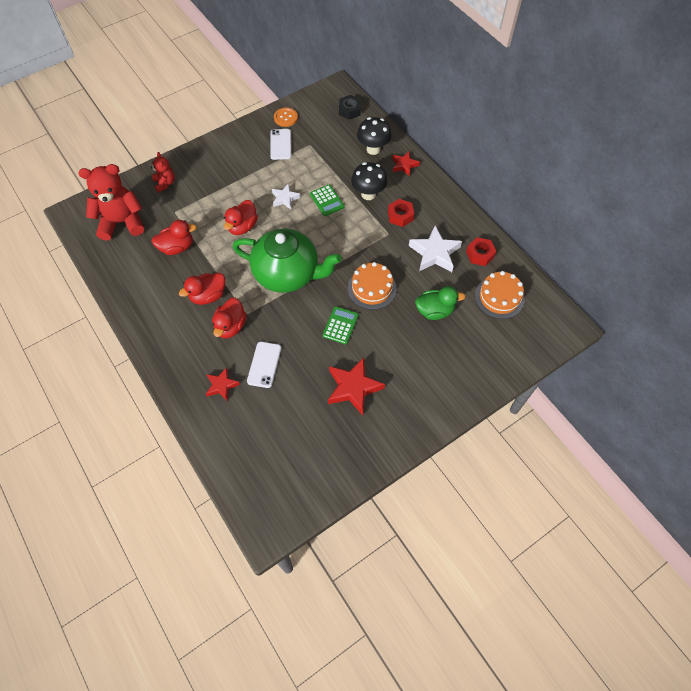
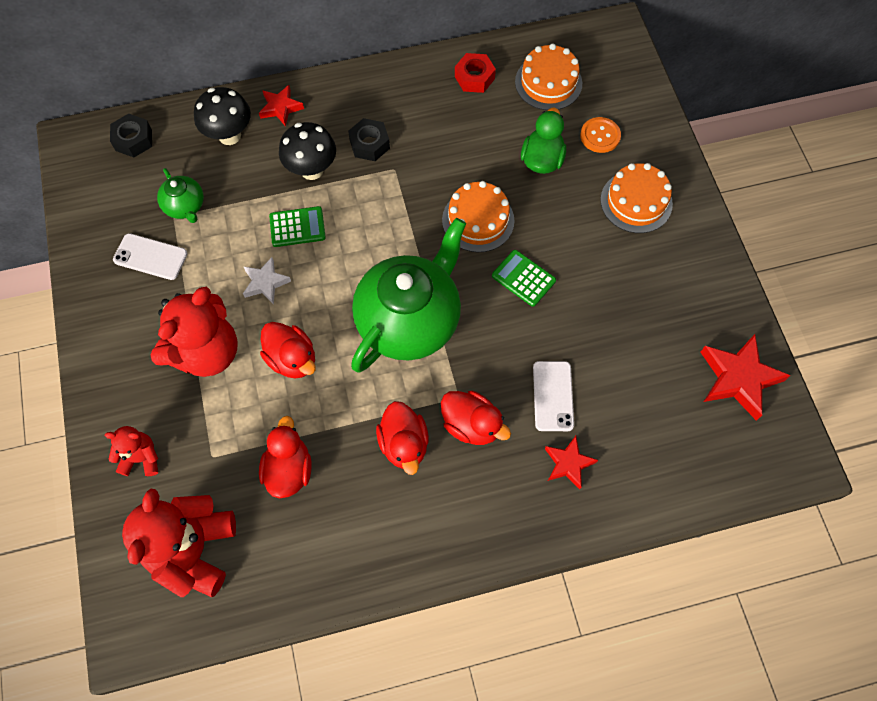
camera: 70 degrees left, 5 degrees up
white phone [247,342,281,388] -> white phone turned 60 degrees clockwise [533,361,574,431]
orange button [274,107,298,127] -> orange button moved to [580,117,621,153]
red star [328,357,385,415] -> red star moved to [700,334,791,421]
red nut [388,199,414,227] -> black nut [348,118,390,161]
white star [409,225,462,272] -> none
none -> red teddy bear [150,287,237,377]
none -> green teapot [157,168,204,223]
none -> orange cake [600,163,673,233]

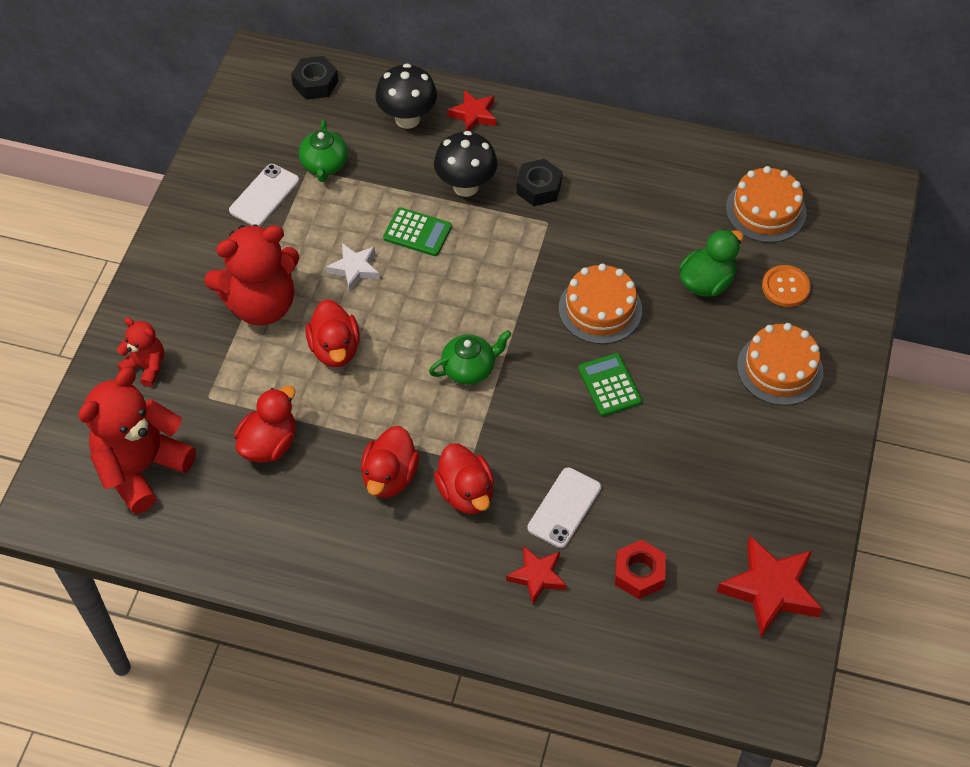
camera: 30 degrees right, 10 degrees down
white phone [113,233,188,280] -> white phone turned 75 degrees clockwise [229,164,299,226]
green teapot [351,218,466,373] -> green teapot [429,330,512,385], size x0.45
red nut [455,53,496,93] -> red nut moved to [615,540,666,599]

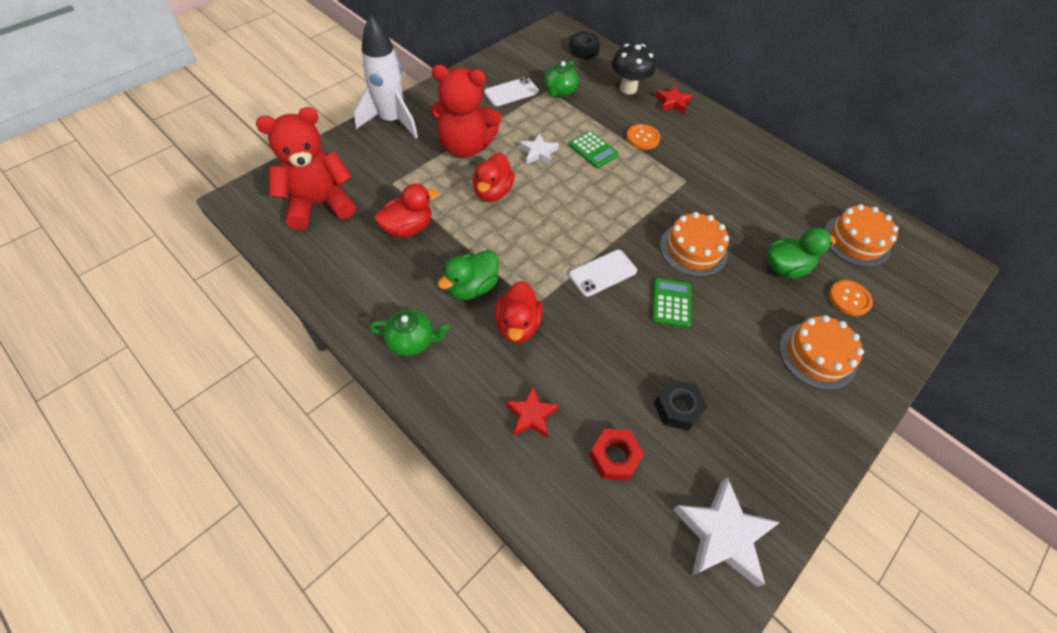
camera: 25 degrees right, 0 degrees up
red teddy bear [117,318,164,387] -> none
red duck [361,426,419,498] -> green duck [438,250,499,300]
green teapot [429,330,512,385] -> green teapot moved to [369,310,450,356]
black mushroom [434,131,498,197] -> orange button [626,124,660,150]
black nut [516,159,562,206] -> black nut moved to [654,379,708,430]
white phone [527,467,601,548] -> white phone moved to [569,250,637,297]
red star [717,536,822,638] -> white star [673,477,780,587]
none -> white rocket [354,15,418,139]

